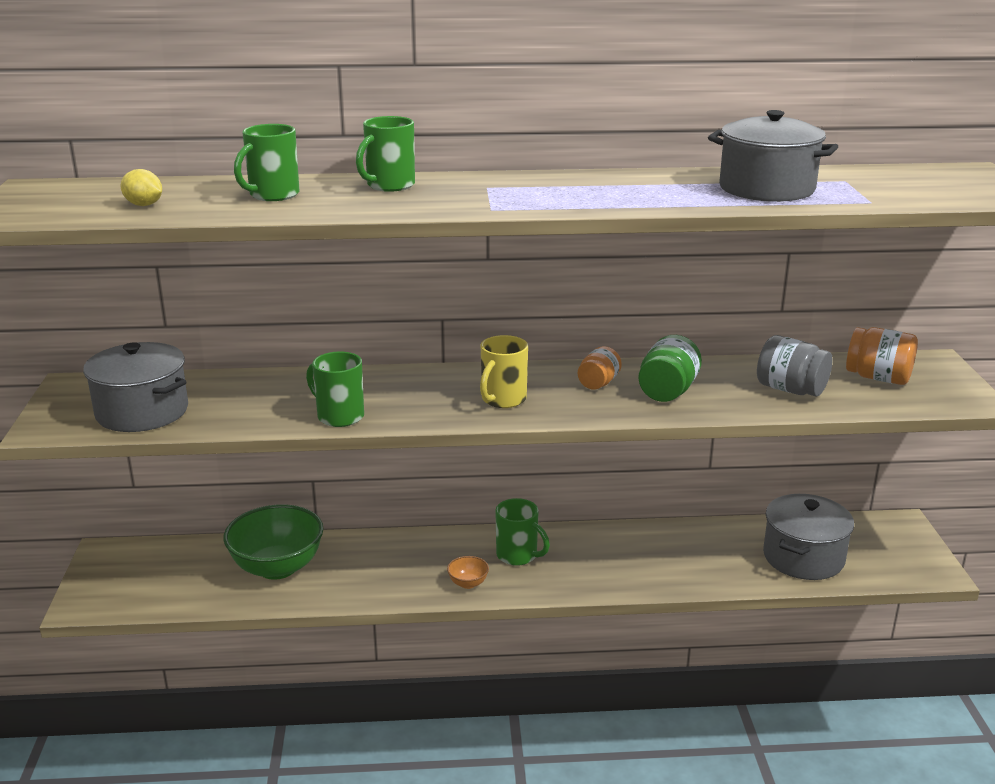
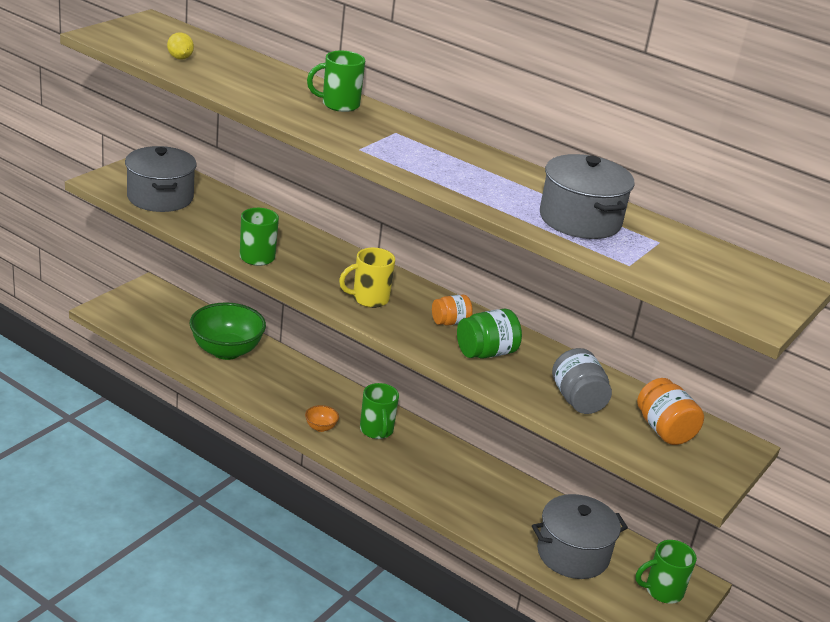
camera: 35 degrees right, 5 degrees up
green mug [234,124,299,201] -> green mug moved to [636,540,697,603]

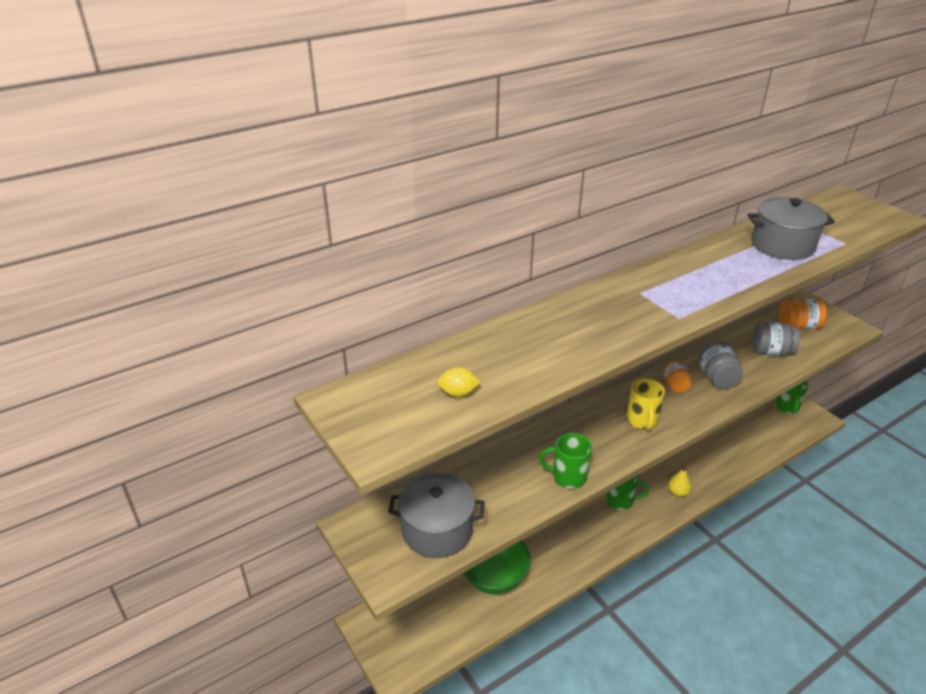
camera: 65 degrees left, 5 degrees up
orange bowl [305,405,339,432] -> none
green mug [307,51,365,112] -> none
green jar [457,309,522,359] -> grey jar [698,341,743,389]
grey pot [532,494,628,579] -> none
none -> yellow pear [668,465,691,497]

